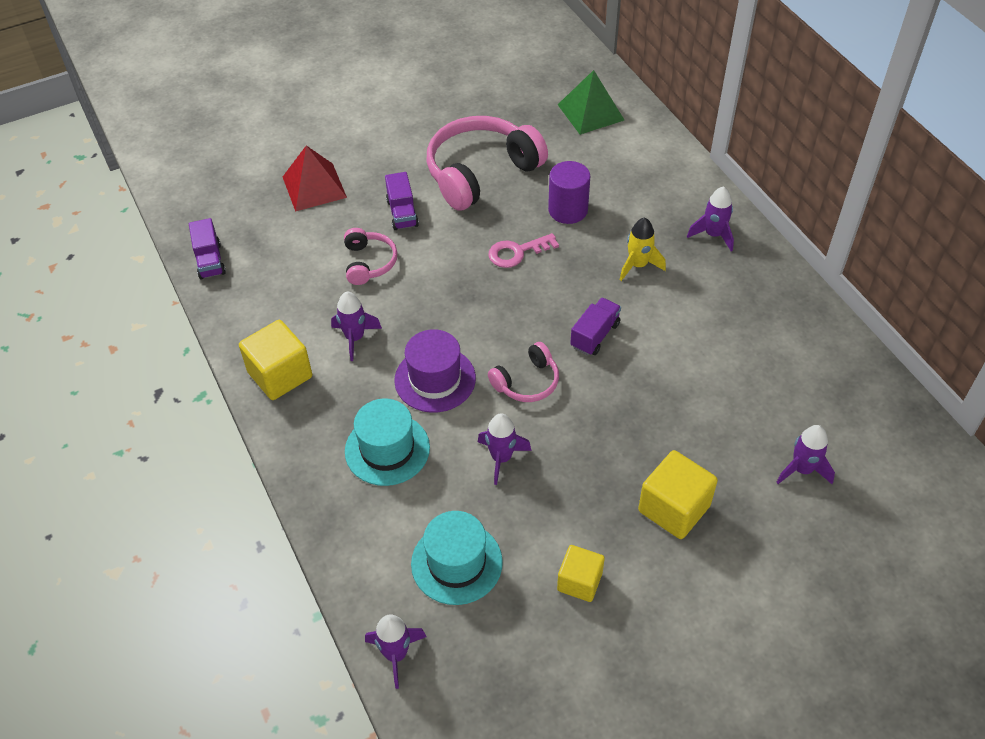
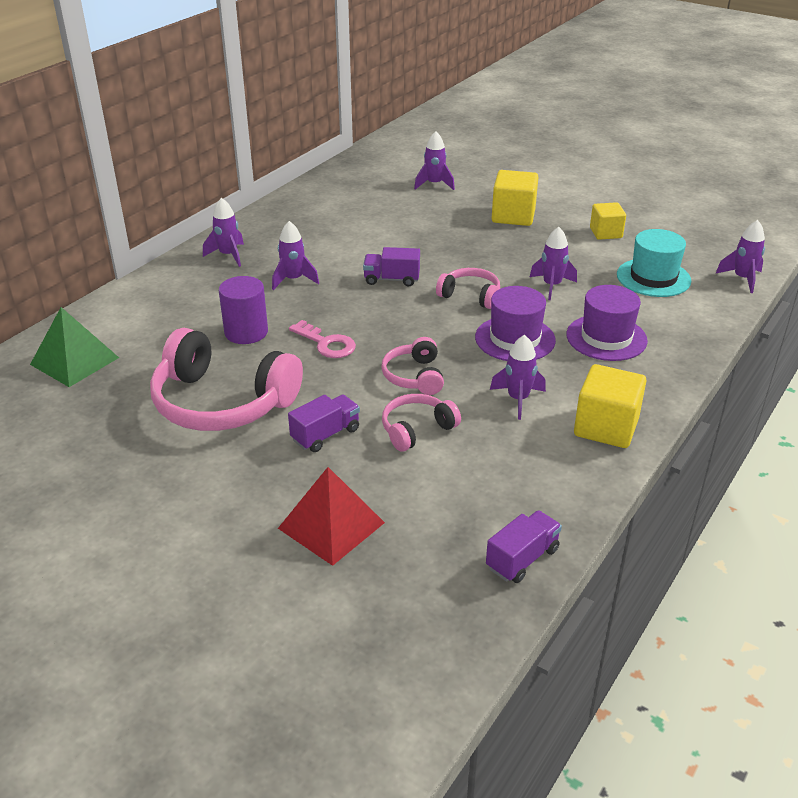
camera: 120 degrees left, 15 degrees down
turquoise hat [345,399,430,486] -> purple hat [566,285,648,361]
yellow rocket [620,217,666,281] -> purple rocket [272,221,319,290]
none -> pink headphones [381,337,444,395]

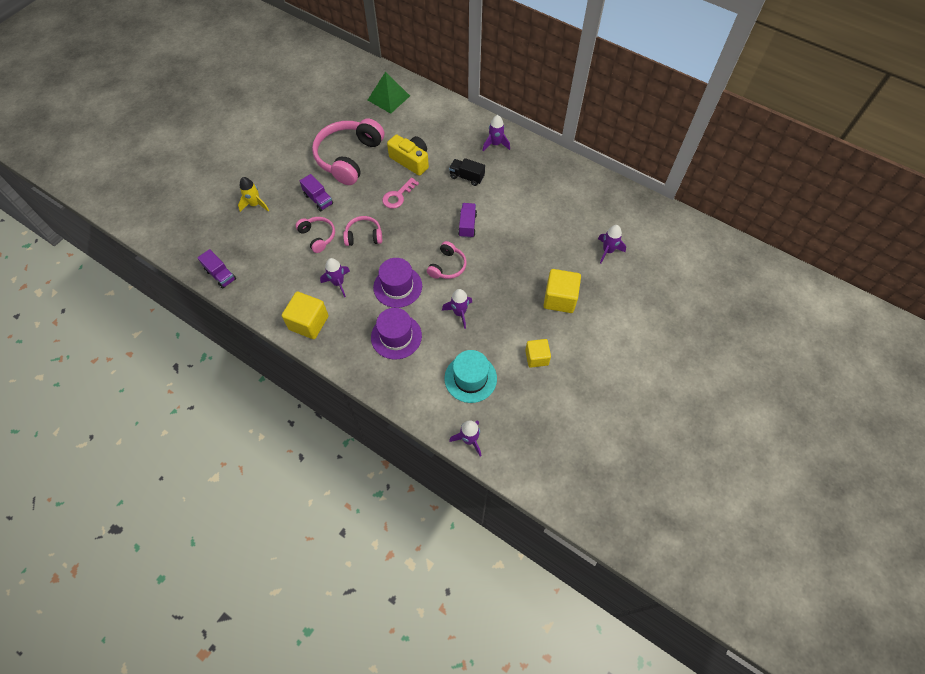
camera: 90 degrees right, 25 degrees up
purple cylinder [219,276,268,344] -> yellow camera [387,134,429,176]
purple rocket [272,221,319,290] -> black truck [449,158,485,186]
red pyramid [278,467,385,566] -> yellow rocket [238,177,269,212]

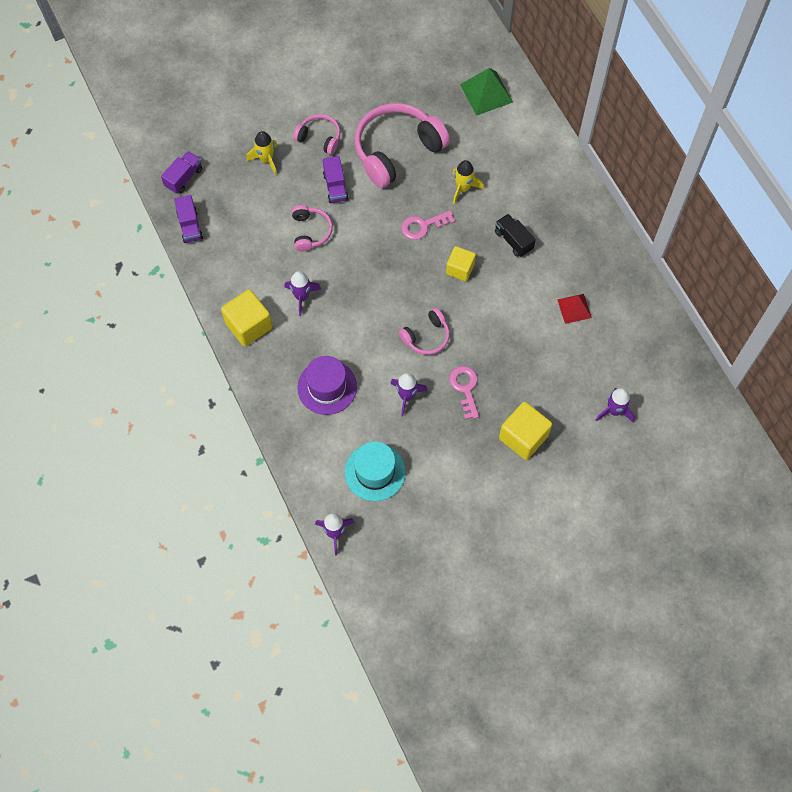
camera: 30 degrees right, 5 degrees up
pink headphones [343,216,382,246] -> pink headphones moved to [293,114,340,155]
purple hat [373,258,422,308] -> none
yellow camera [387,134,429,176] -> yellow rocket [452,160,484,204]
purple truck [458,203,477,238] -> purple truck moved to [161,151,202,194]
purple rocket [482,115,510,151] -> none
yellow cube [525,339,551,368] -> yellow cube moved to [446,246,476,281]
none -> pink key [449,366,479,420]
none -> red pyramid [557,294,592,324]

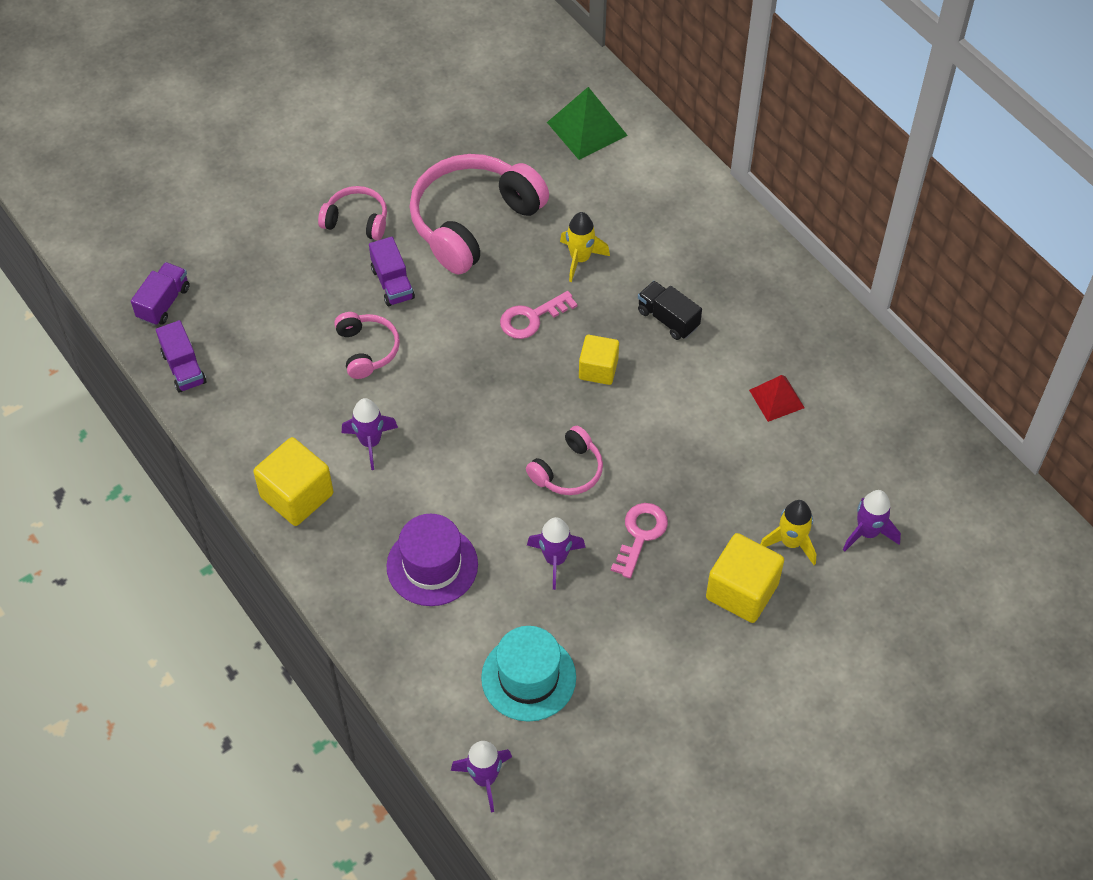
camera: 10 degrees left, 10 degrees down
yellow rocket [246,131,278,175] -> yellow rocket moved to [760,500,816,565]
pink key [449,366,479,420] -> pink key turned 45 degrees clockwise [611,503,668,578]

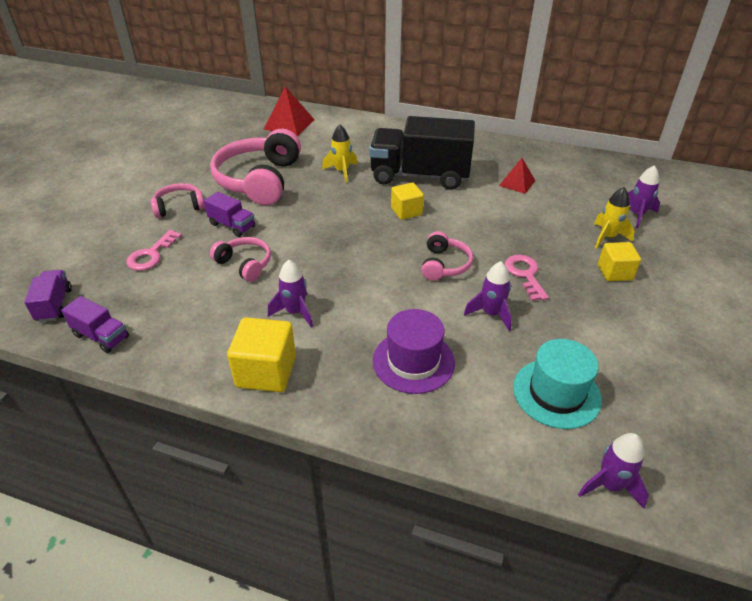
camera: 35 degrees left, 15 degrees down
pink key [500,291,578,339] -> pink key moved to [126,230,182,271]
green pyramid [547,87,628,160] -> red pyramid [263,86,315,136]
black truck [638,281,702,340] -> black truck [369,116,475,190], size x2.24
yellow cube [706,533,784,623] -> yellow cube [598,242,641,281], size x0.65

